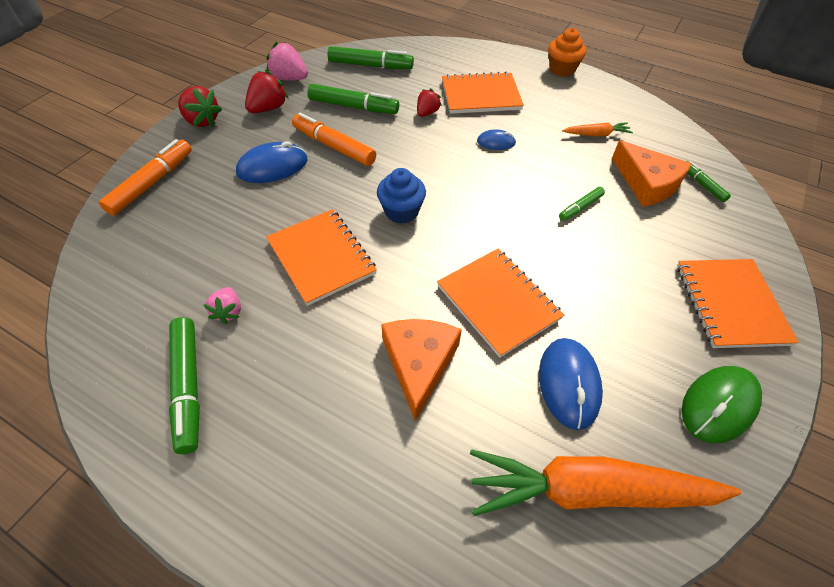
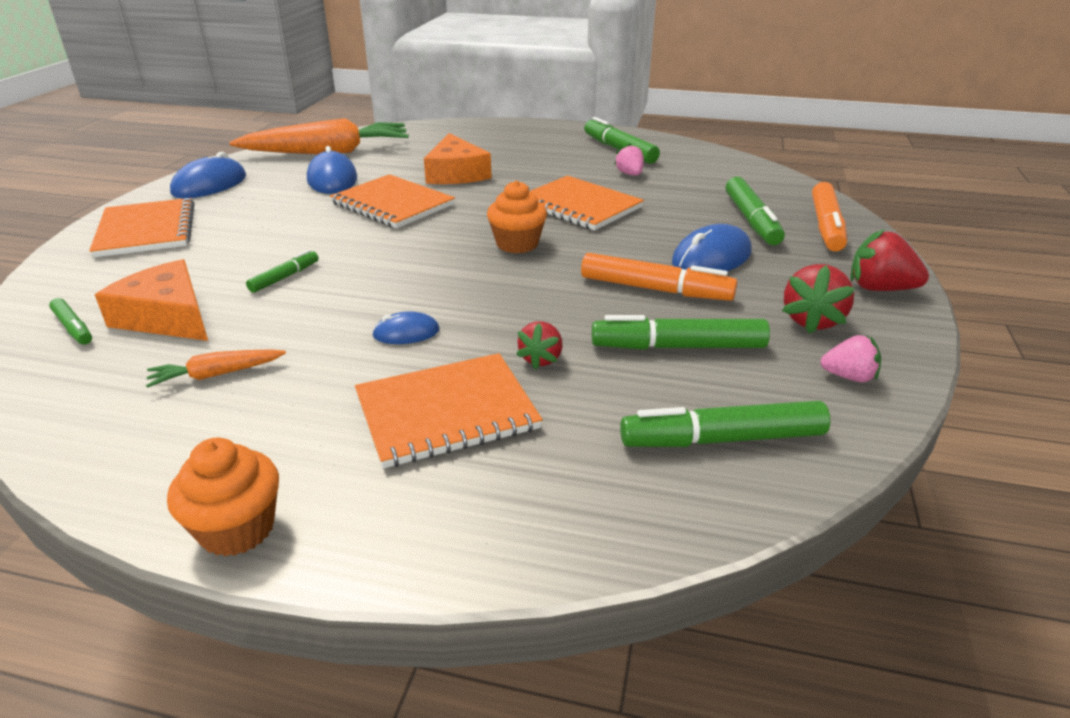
camera: 165 degrees right, 20 degrees down
pink strawberry [266,42,308,80] -> pink strawberry [821,335,881,382], size x0.65
blue cupcake [377,168,426,224] -> orange cupcake [487,180,547,253]
green mouse [682,366,762,443] -> blue mouse [170,152,246,198]
none -> green marker [726,177,785,245]

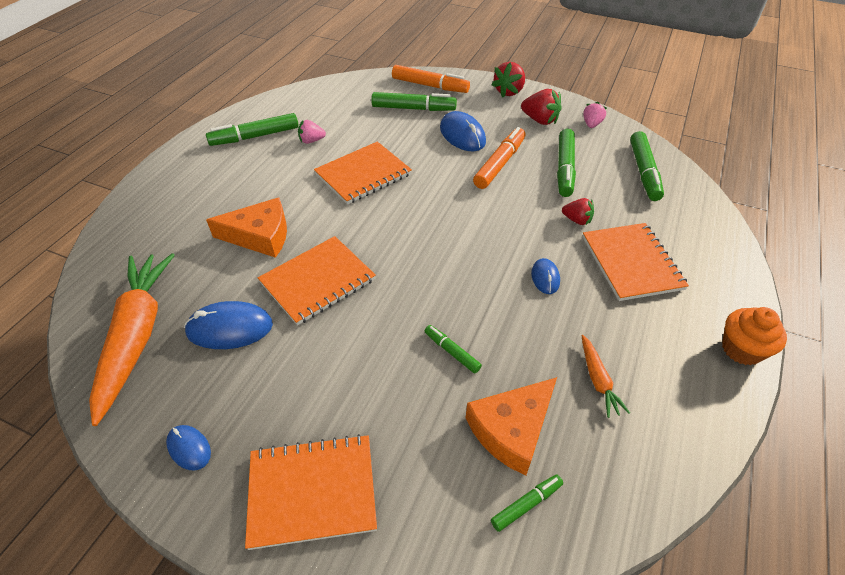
camera: 80 degrees left, 15 degrees up
blue mouse [170,152,246,198] -> blue mouse [166,425,211,471], size x0.57
orange cupcake [487,180,547,253] -> none

